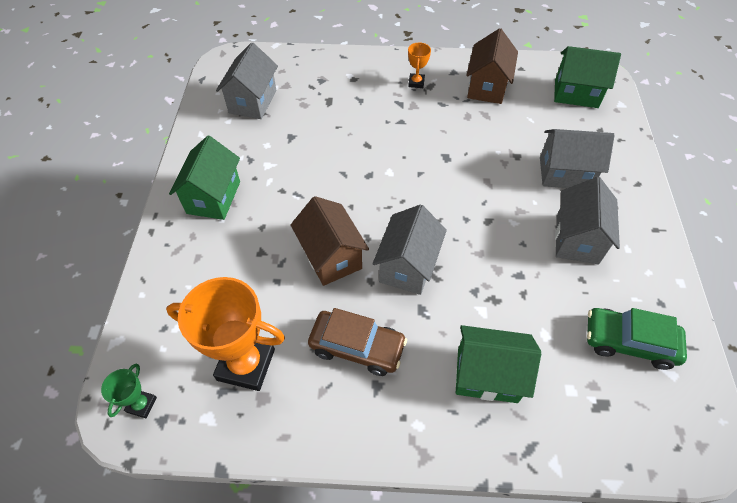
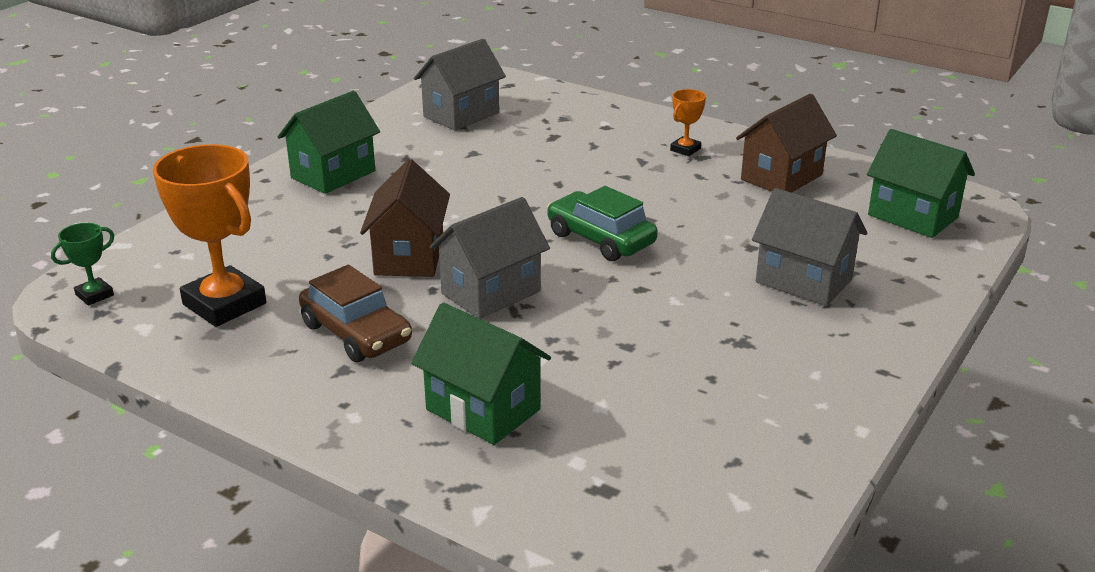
camera: 30 degrees right, 25 degrees down
grey house [555,177,620,264] -> none
green car [587,308,687,370] -> green car moved to [547,186,658,261]

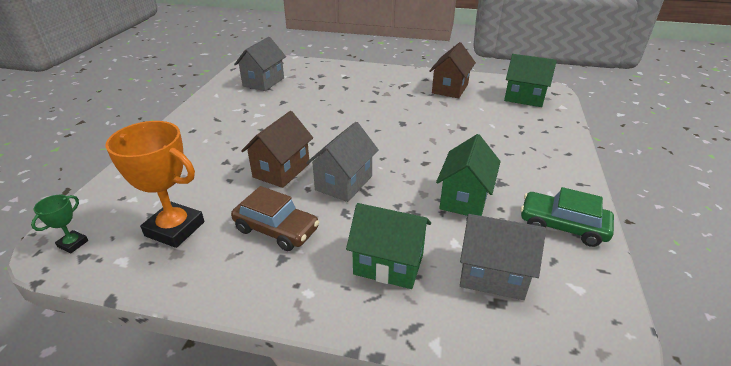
camera: 20 degrees left, 5 degrees up
green house [278,91,380,194] -> green house moved to [436,134,501,216]
brown house [360,159,450,277] -> brown house turned 45 degrees clockwise [241,111,313,188]
green car [547,186,658,261] -> green car moved to [521,187,614,247]
orange trophy [670,89,706,156] -> none
grey house [752,188,867,306] -> grey house moved to [460,214,546,300]

